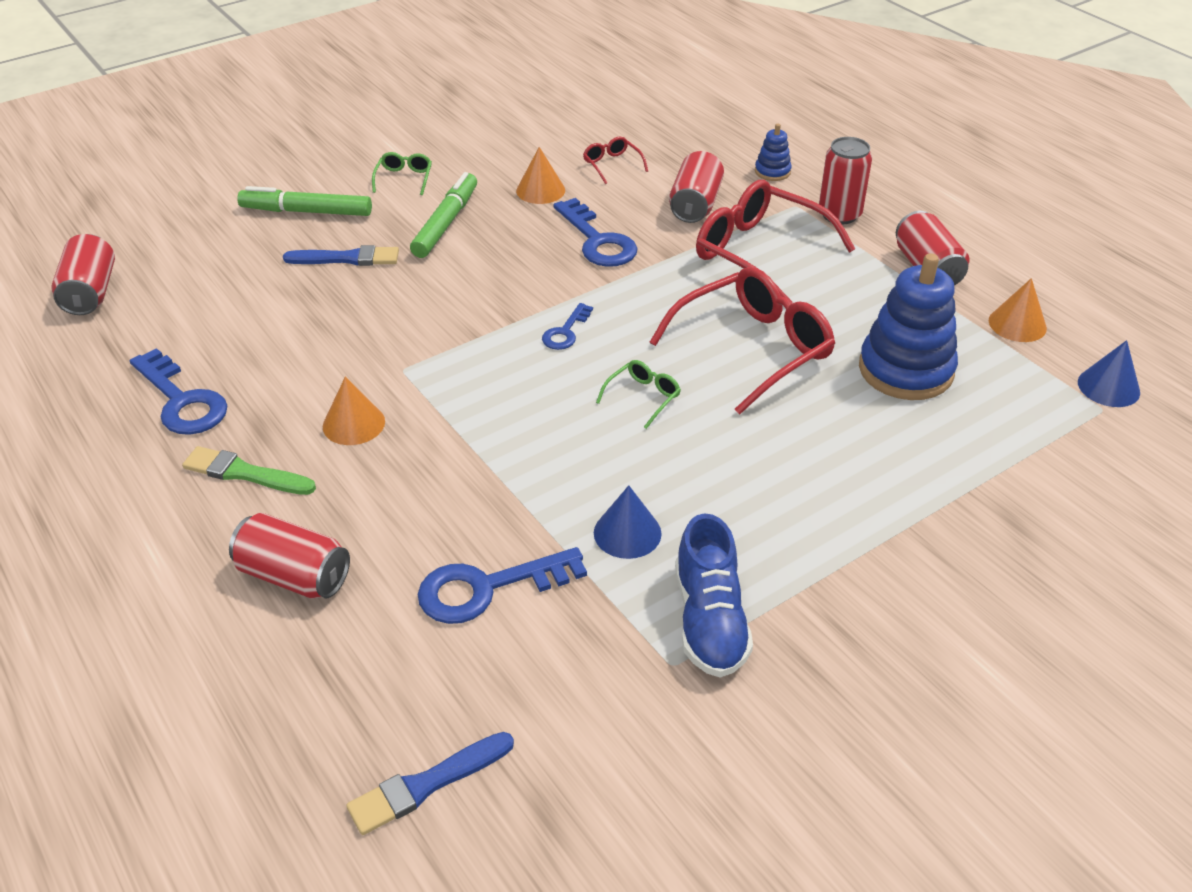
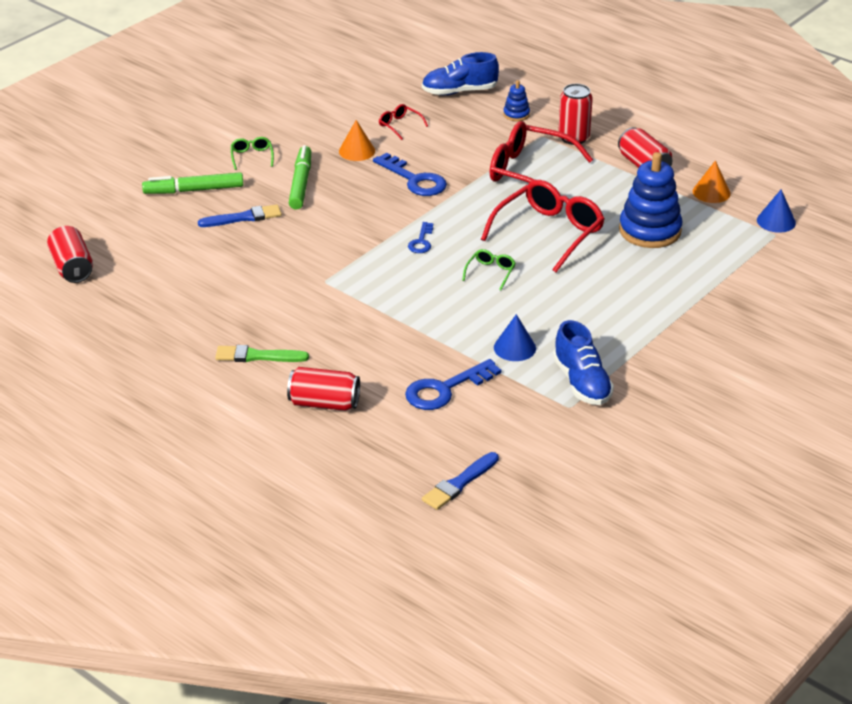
camera: 15 degrees left, 5 degrees down
blue key [130,348,227,435] -> none
orange cone [323,377,385,445] -> none
red can [669,151,724,223] -> none
none -> blue shoe [422,52,499,95]

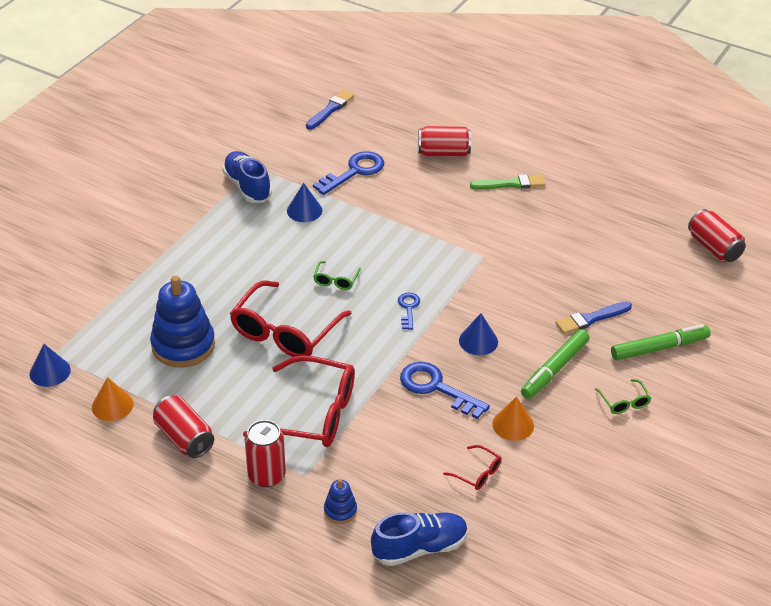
camera: 170 degrees right, 5 degrees up
green marker [289,145,311,210] -> green marker turned 45 degrees clockwise [521,329,589,399]
none -> blue cone [459,313,498,355]

